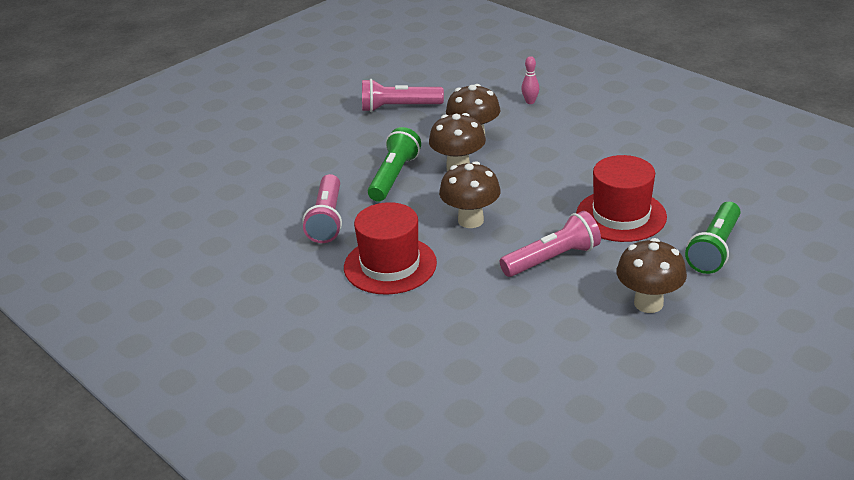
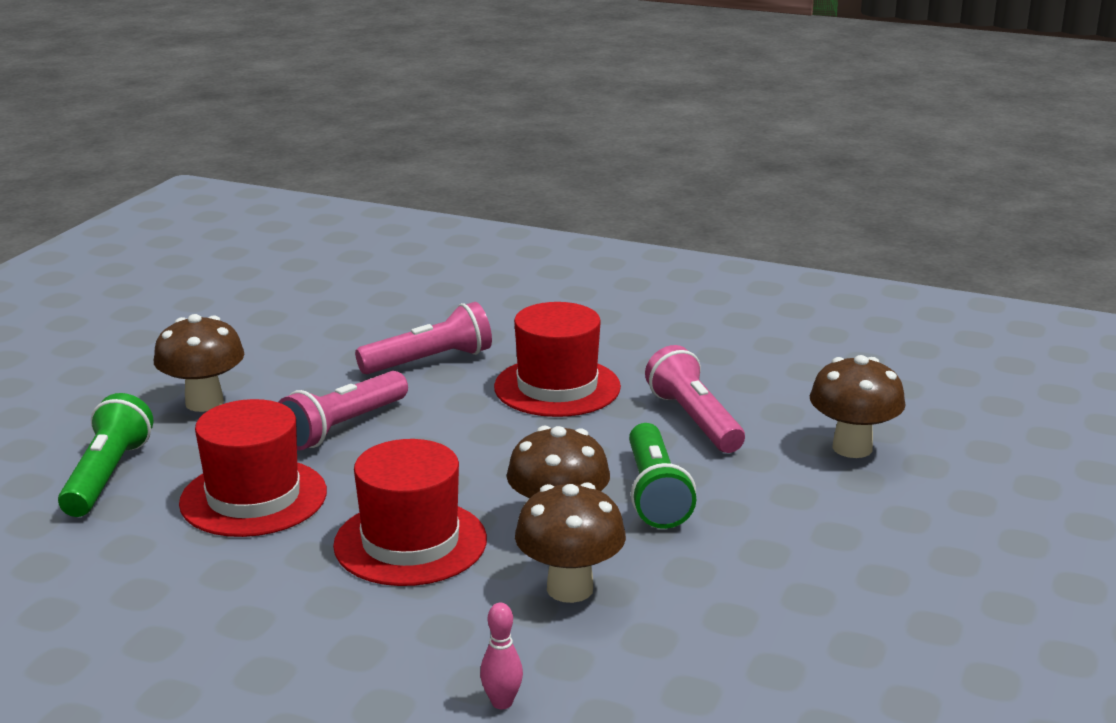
camera: 155 degrees right, 10 degrees down
pink flashlight [362,79,444,112] -> pink flashlight moved to [355,302,492,374]
brown mushroom [439,161,501,228] -> brown mushroom moved to [810,355,905,458]
none -> red hat [333,439,487,586]

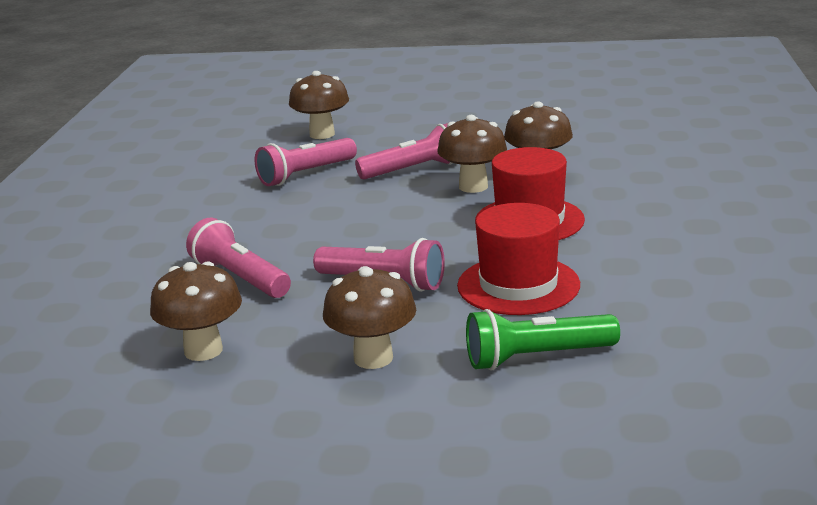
camera: 105 degrees left, 0 degrees up
pink bowling pin [480,603,523,709] -> none
red hat [494,302,621,417] -> none
green flashlight [629,423,696,529] -> pink flashlight [355,123,453,180]
none -> brown mushroom [150,262,242,361]

